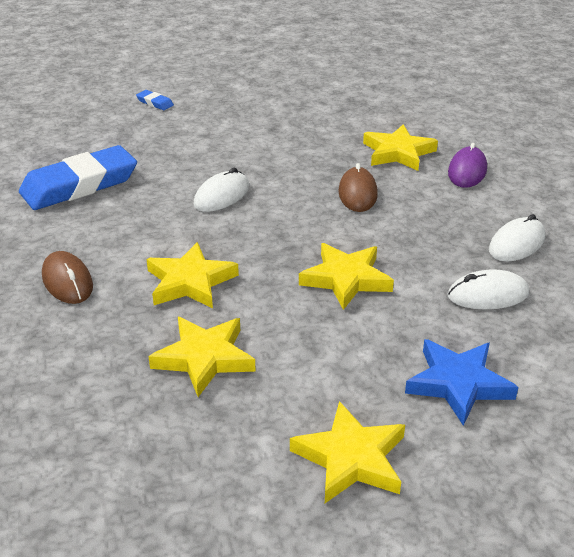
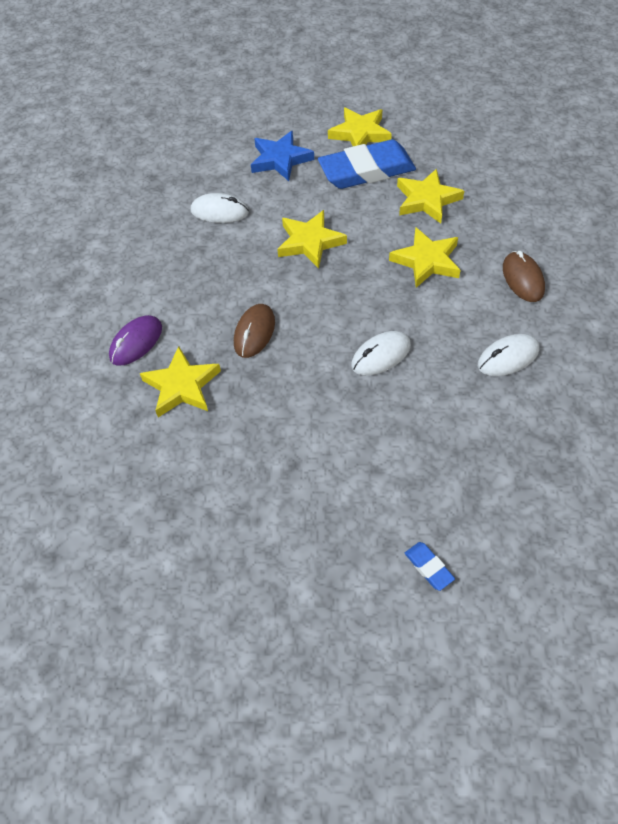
camera: 160 degrees left, 20 degrees up
blue eraser [19,145,137,210] -> blue eraser moved to [318,139,416,189]
white mouse [489,214,546,262] -> white mouse moved to [478,334,539,376]

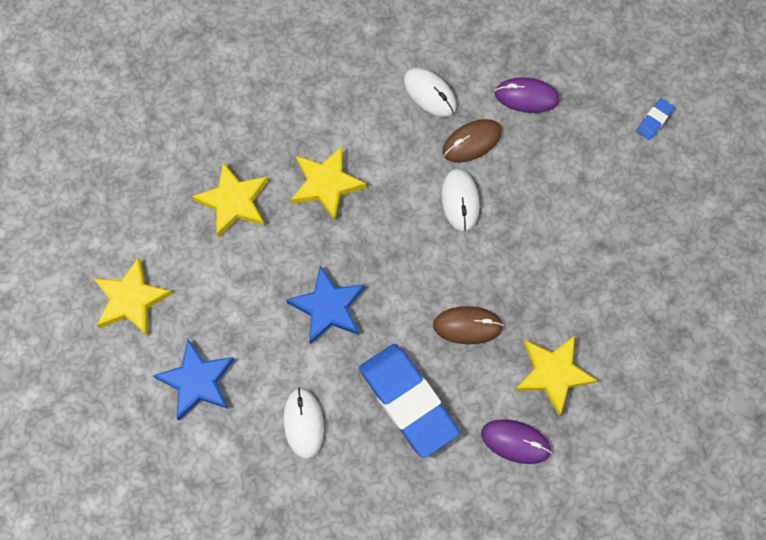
camera: 110 degrees left, 15 degrees up
yellow star [277,210,347,269] -> blue star [286,266,364,344]
blue eraser [318,139,416,189] -> blue eraser moved to [359,344,460,458]
white mouse [351,331,411,375] -> white mouse turned 45 degrees clockwise [442,168,479,232]
brown mouse [503,251,545,302] -> brown mouse moved to [442,119,502,163]
none -> purple mouse [495,77,560,113]

